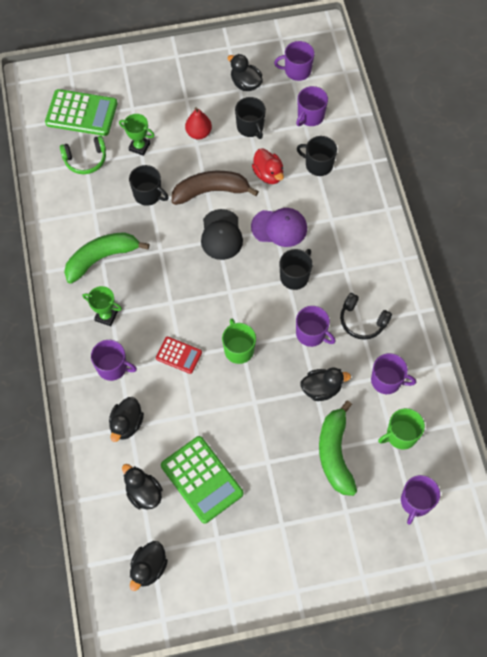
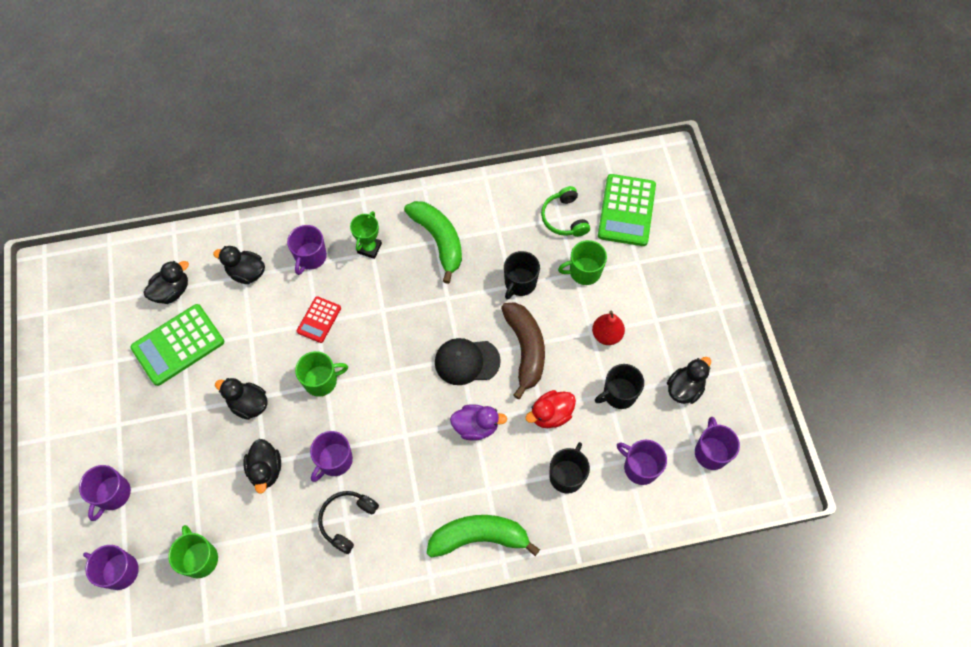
camera: 90 degrees right, 0 degrees up
green trophy [119,114,155,156] -> green mug [558,240,607,285]
black duck [130,541,168,591] -> black duck moved to [215,378,268,420]
purple cap [251,208,307,247] -> purple duck [450,404,507,441]
black mug [279,249,312,290] -> none
green banana [319,401,357,496] -> green banana moved to [427,515,540,558]
purple mug [371,353,416,394] -> purple mug moved to [79,465,131,521]

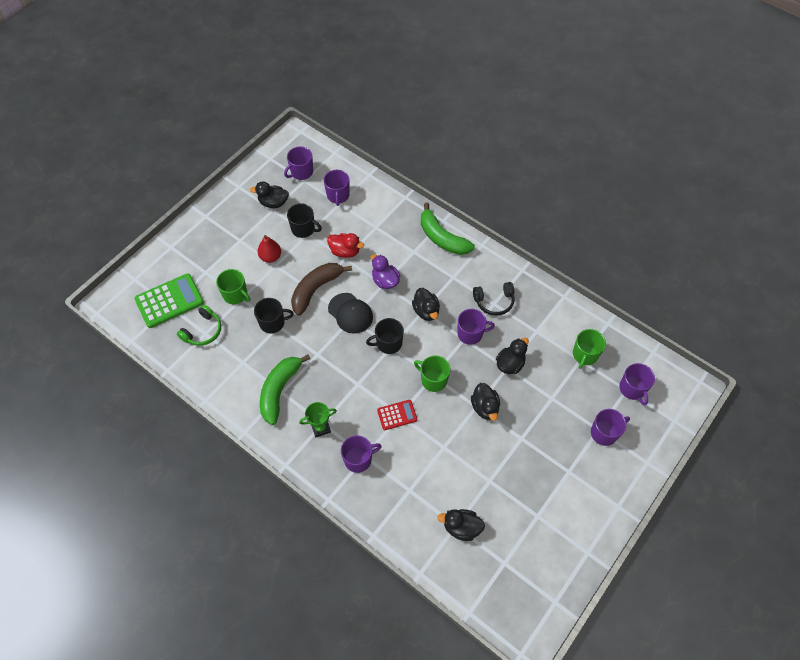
camera: 130 degrees left, 5 degrees down
green calculator [130,304,224,386] -> none
black duck [213,246,265,284] -> black duck moved to [412,288,440,321]
black mug [549,442,590,494] -> black mug moved to [366,318,404,354]

